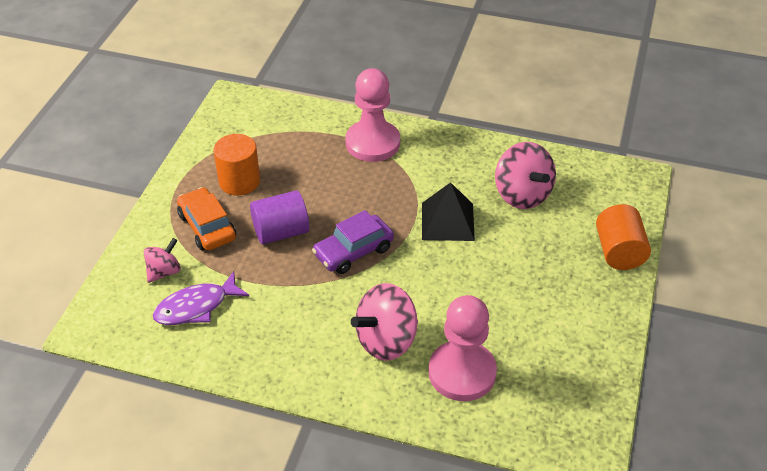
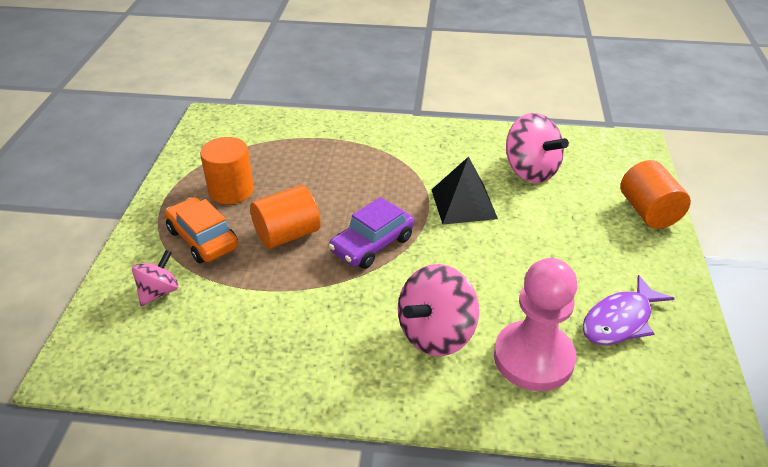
camera: 10 degrees left, 5 degrees down
purple fish [153,271,249,325] -> purple fish moved to [582,275,675,345]
purple cylinder [250,190,310,245] -> orange cylinder [250,185,321,249]
pink pawn [345,68,400,162] -> none

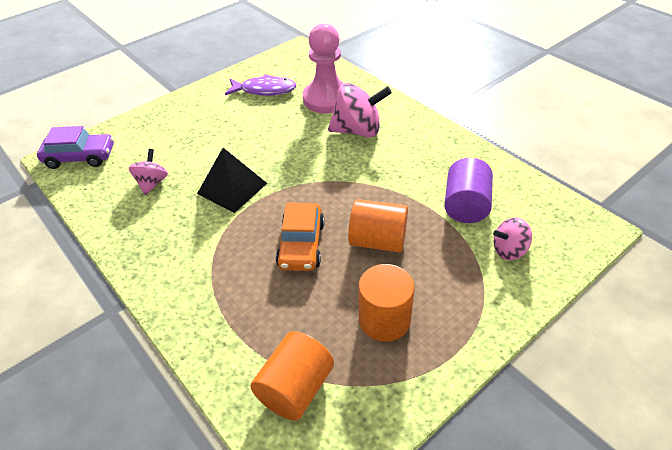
camera: 135 degrees left, 5 degrees up
orange car [165,197,238,263] -> orange car moved to [276,202,325,271]
purple car [329,197,414,269] -> purple car moved to [37,126,114,169]
pink spinning top [506,113,569,183] -> pink spinning top [129,149,168,195], size x0.57
orange cylinder [620,160,691,229] -> orange cylinder moved to [250,331,334,421]
none -> purple cylinder [444,158,493,223]

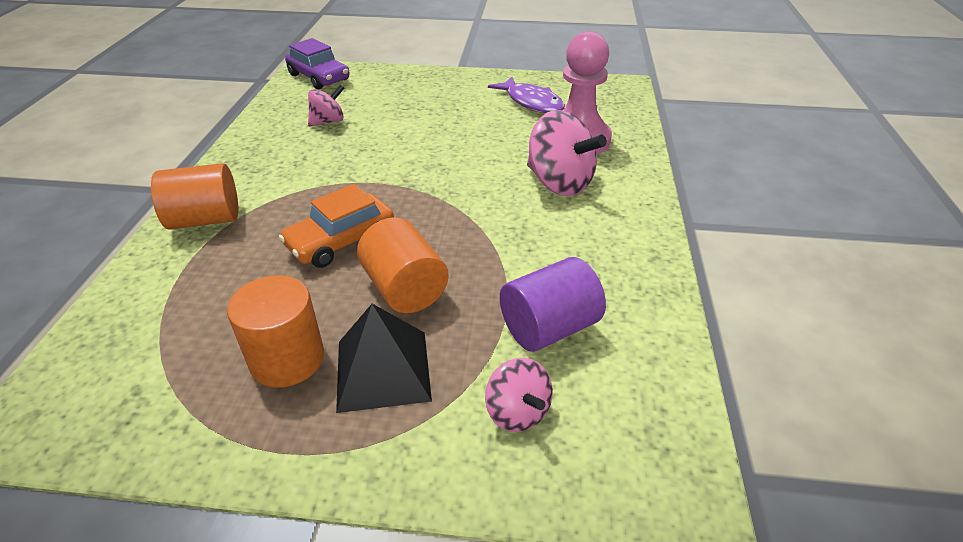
camera: 45 degrees right, 5 degrees down
black pyramid [197,148,267,213] -> black pyramid moved to [336,304,432,413]
orange cylinder [250,331,334,421] -> orange cylinder moved to [151,163,238,230]
pink spinning top [493,218,532,260] -> pink spinning top turned 150 degrees counterclockwise [485,358,553,432]

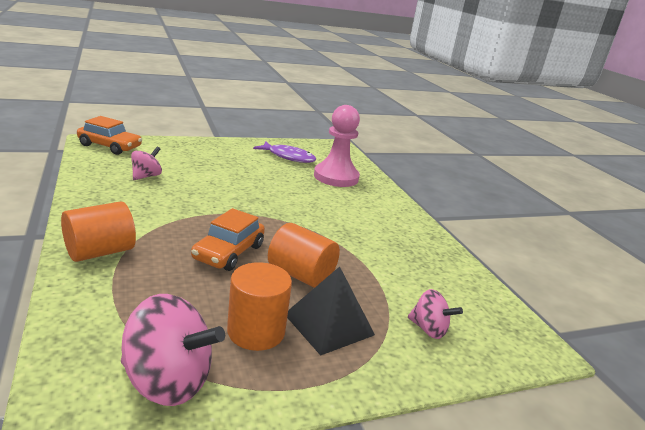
camera: 30 degrees left, 15 degrees down
purple car [285,38,350,89] -> orange car [77,116,142,155]
purple cylinder [500,257,606,352] -> none
pink spinning top [527,110,607,196] -> pink spinning top moved to [121,294,225,406]

